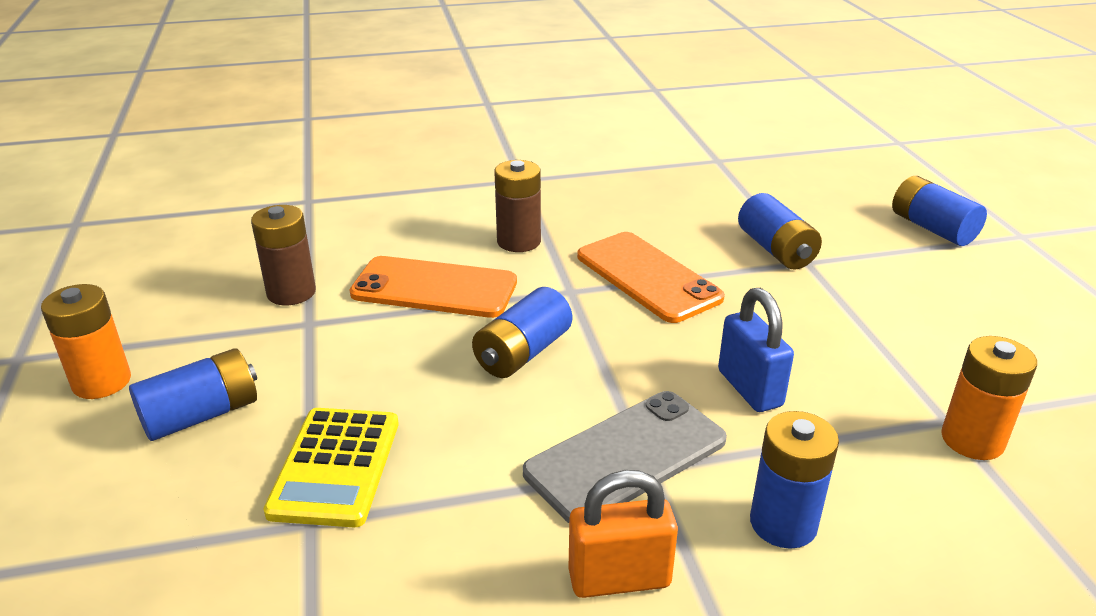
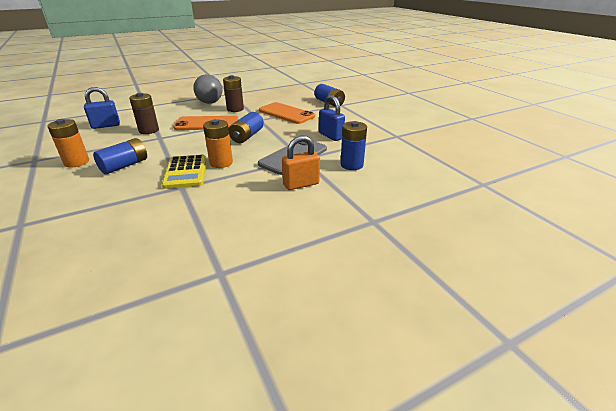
camera: 15 degrees left, 0 degrees up
blue battery [892,176,987,246] -> none
orange battery [941,336,1037,460] -> orange battery moved to [203,119,233,168]
none -> blue padlock [84,87,120,129]
none -> grey ball [193,74,222,104]

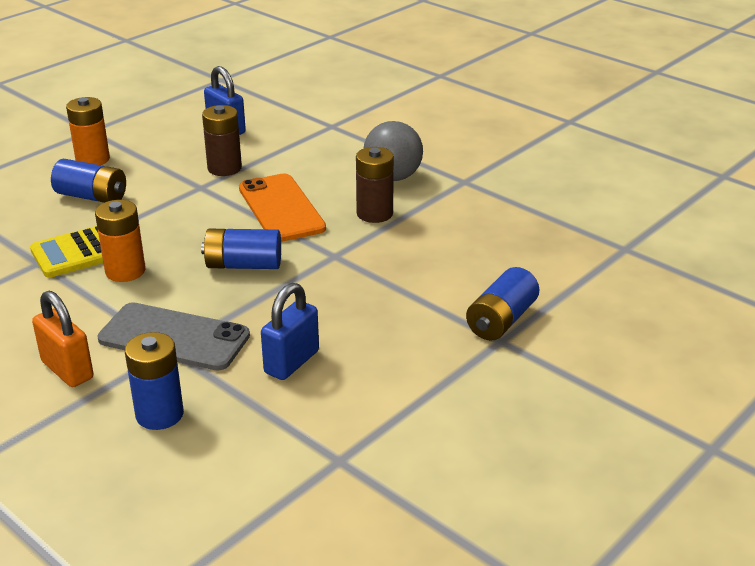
camera: 70 degrees right, 0 degrees up
orange phone [259,102,315,124] -> none

